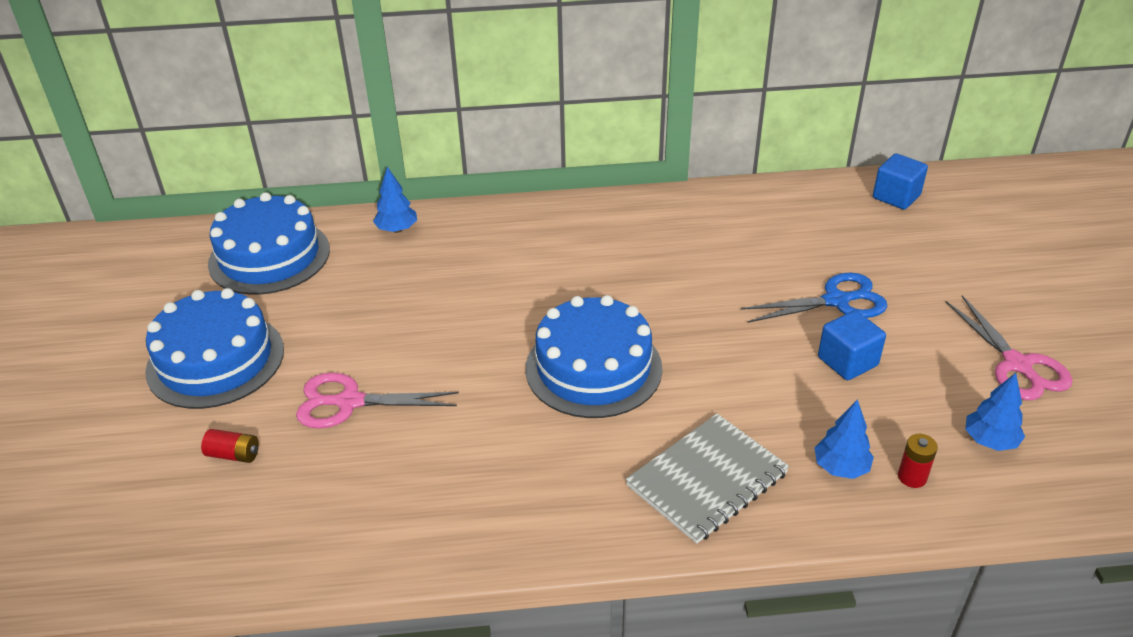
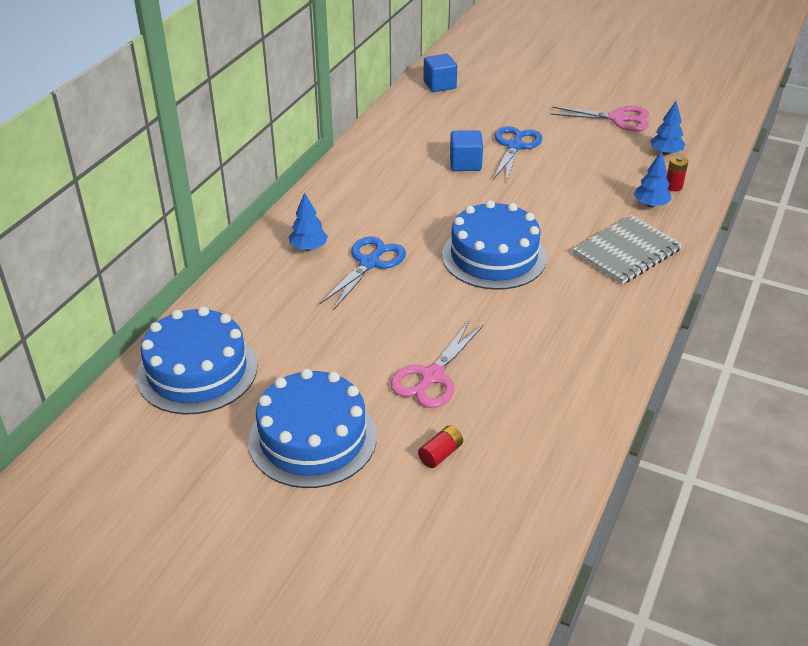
camera: 60 degrees left, 0 degrees up
blue tree [373,167,417,233] -> blue tree moved to [289,192,328,251]
grey notebook [625,414,789,544] -> grey notebook turned 60 degrees clockwise [572,215,682,284]
blue cube [818,310,886,380] -> blue cube moved to [450,130,483,171]
none -> blue scissors [320,236,406,311]

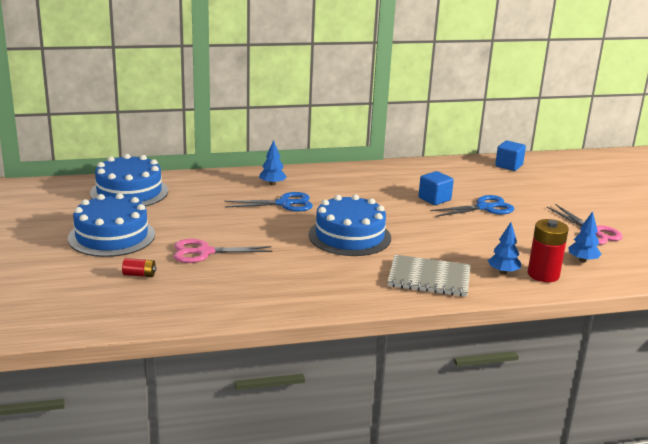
camera: 50 degrees right, 15 degrees down
red battery [666,156,688,191] -> red battery [528,219,569,282], size x1.94

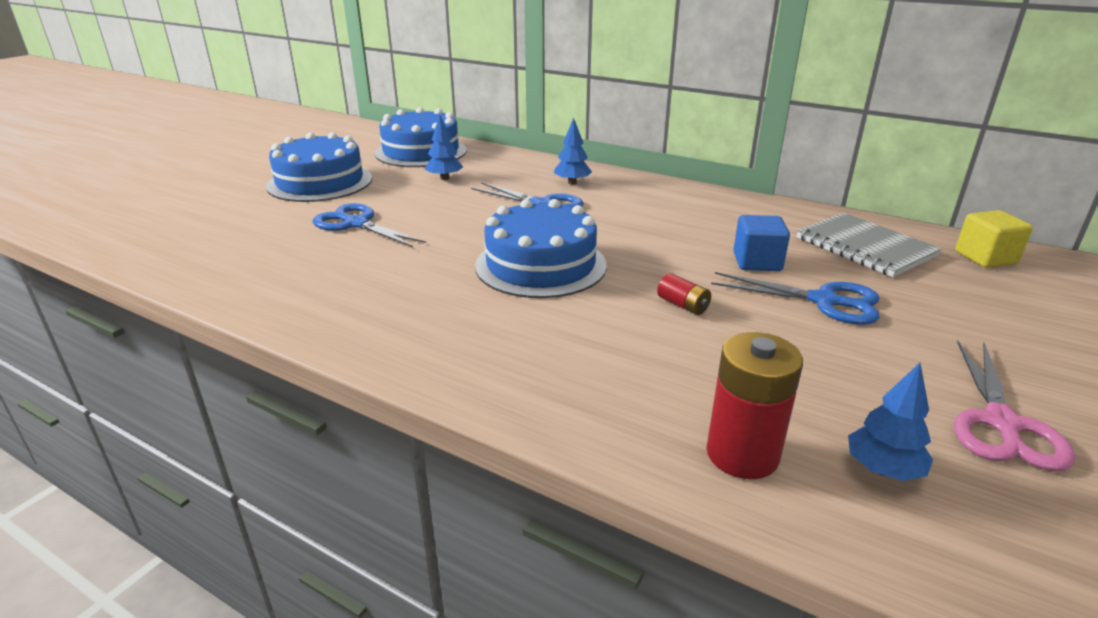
camera: 45 degrees right, 5 degrees up
red battery [122,258,156,277] -> red battery moved to [657,273,711,315]
pink scissors [174,239,273,263] -> blue scissors [312,203,426,247]
grey notebook [387,255,471,297] -> grey notebook moved to [797,213,942,277]
blue tree [488,222,521,274] -> blue tree moved to [425,114,463,180]
blue cube [495,141,526,171] -> yellow cube [955,210,1033,268]

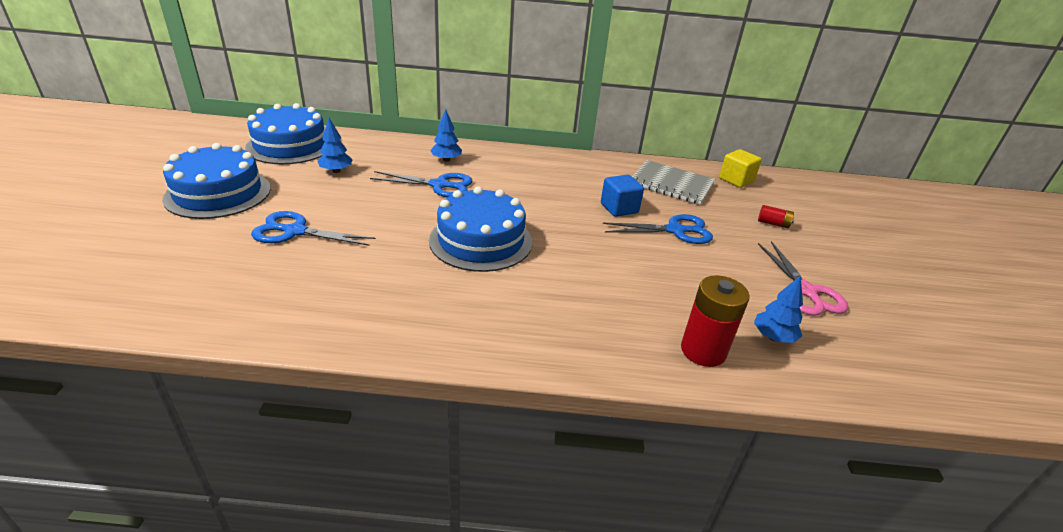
camera: 30 degrees left, 5 degrees up
red battery [657,273,711,315] -> red battery moved to [758,205,795,228]

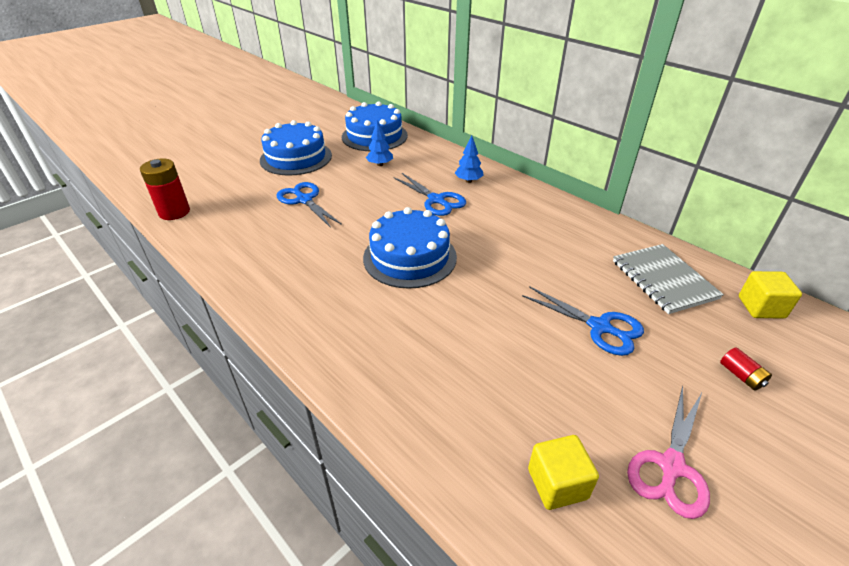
camera: 45 degrees right, 5 degrees up
blue cube [601,175,644,217] -> none
red battery [681,275,749,367] -> red battery moved to [140,158,190,220]
blue tree [754,276,803,343] -> yellow cube [528,435,599,510]

